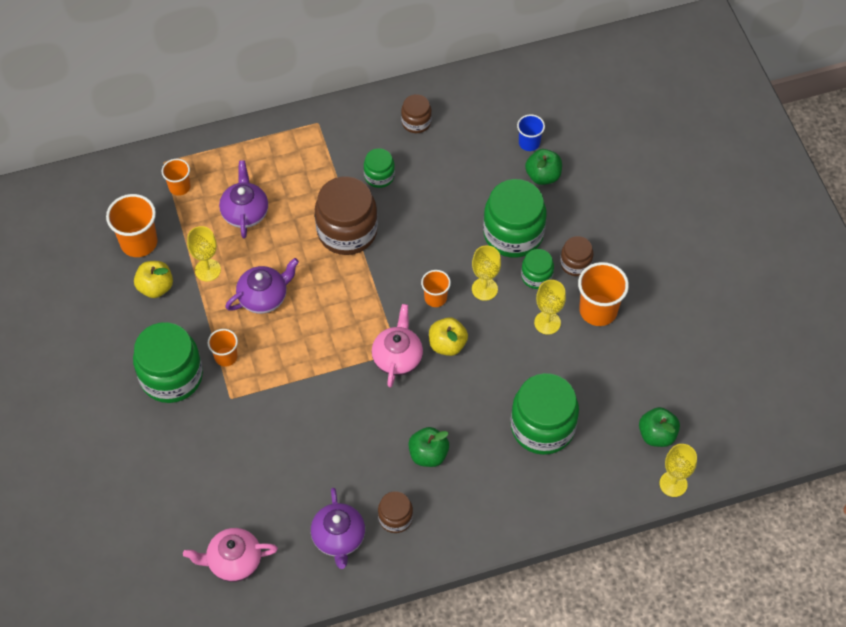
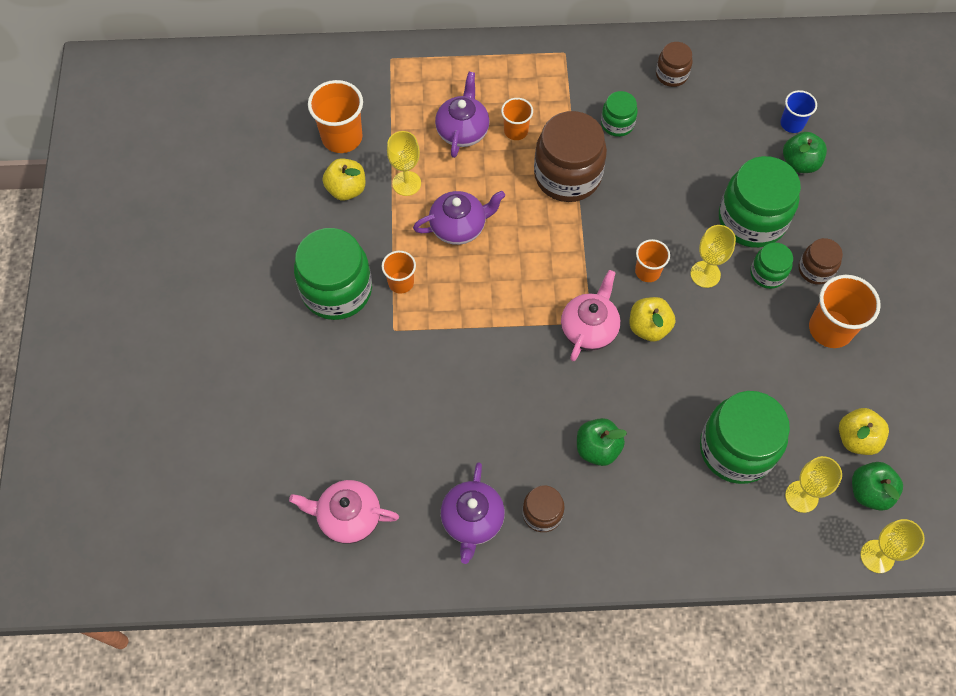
camera: 15 degrees right, 5 degrees up
orange cup [162,159,190,196] -> orange cup moved to [501,98,533,140]
yellow goblet [534,280,566,335] -> yellow goblet moved to [785,456,842,513]
none -> yellow apple [839,408,889,455]

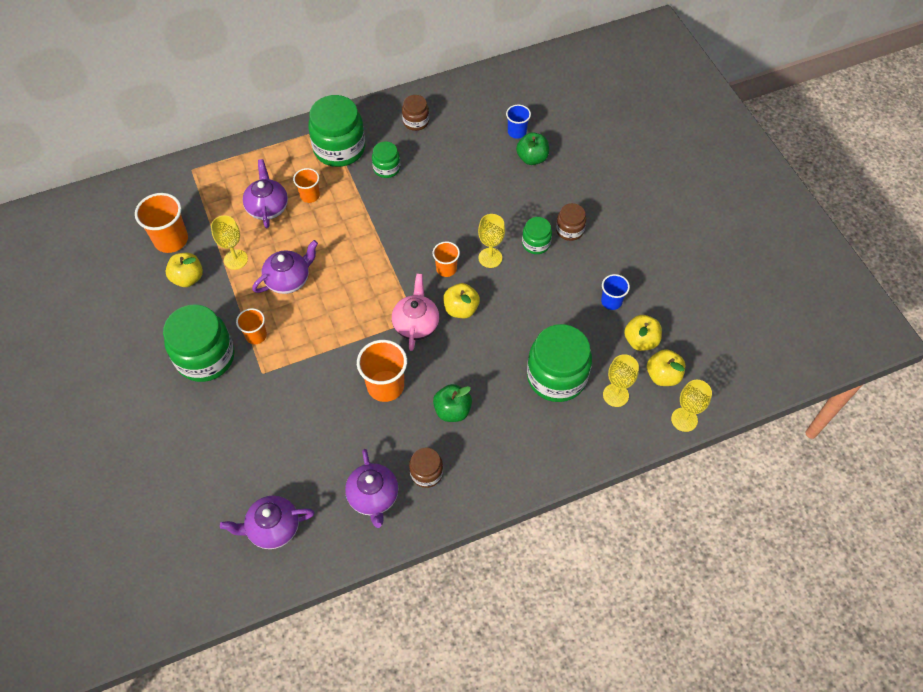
camera: 20 degrees left, 5 degrees down
pink teapot [289,480,399,544] -> purple teapot [220,496,314,549]
brown jar [534,111,607,202] -> none
green jar [719,156,801,248] -> green jar moved to [308,95,365,167]
orange cup [809,275,881,348] -> orange cup moved to [357,340,407,402]
green apple [852,462,903,511] -> yellow apple [647,349,685,386]
none -> blue cup [601,274,630,310]

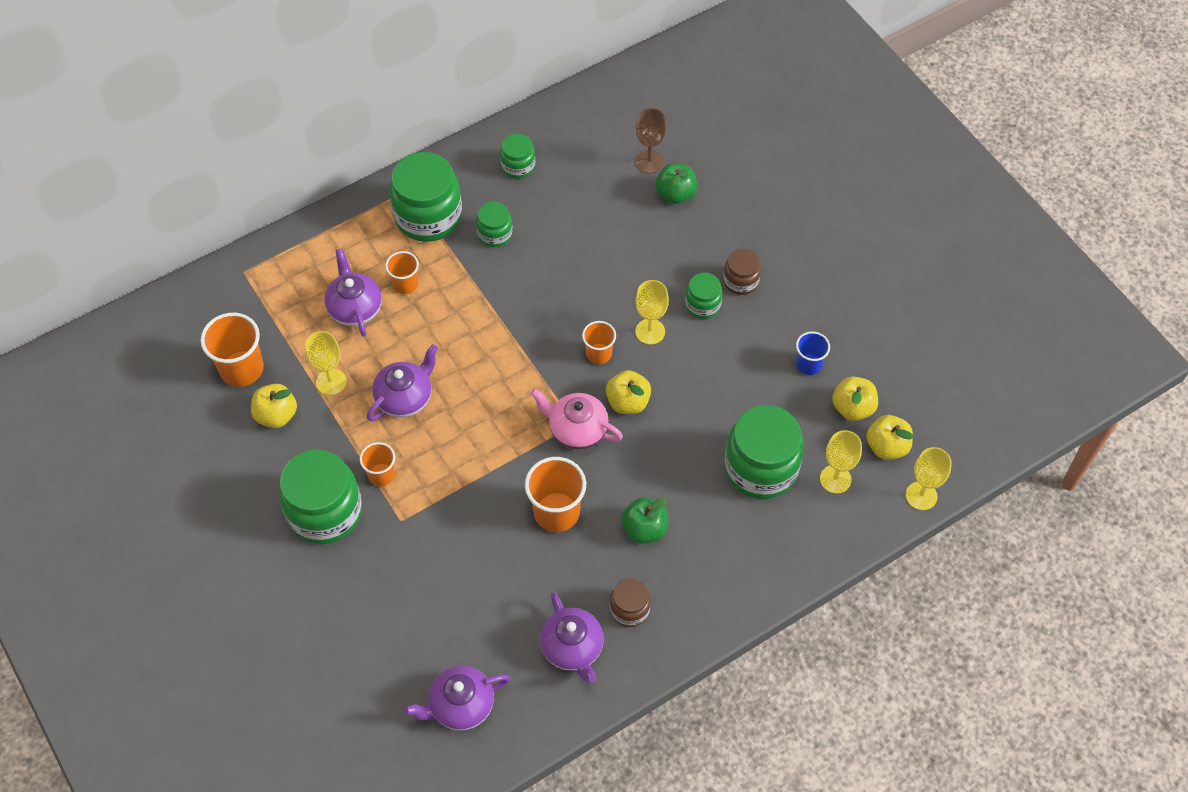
camera: 10 degrees left, 0 degrees up
pink teapot [392,274,439,351] -> pink teapot turned 60 degrees counterclockwise [530,388,623,449]
brown jar [402,95,429,131] -> green jar [500,134,535,179]
blue cup [506,104,531,139] -> brown goblet [636,108,667,174]

